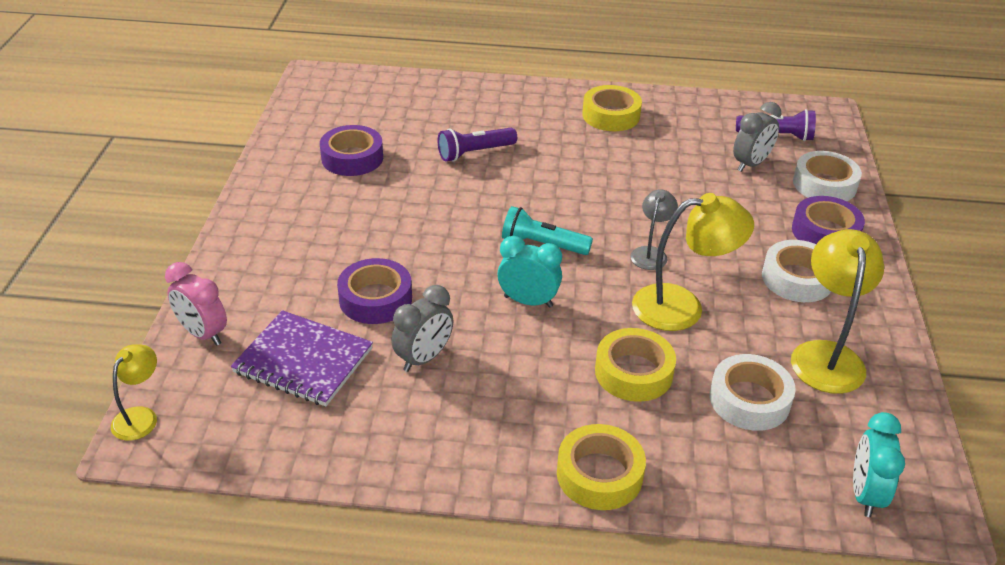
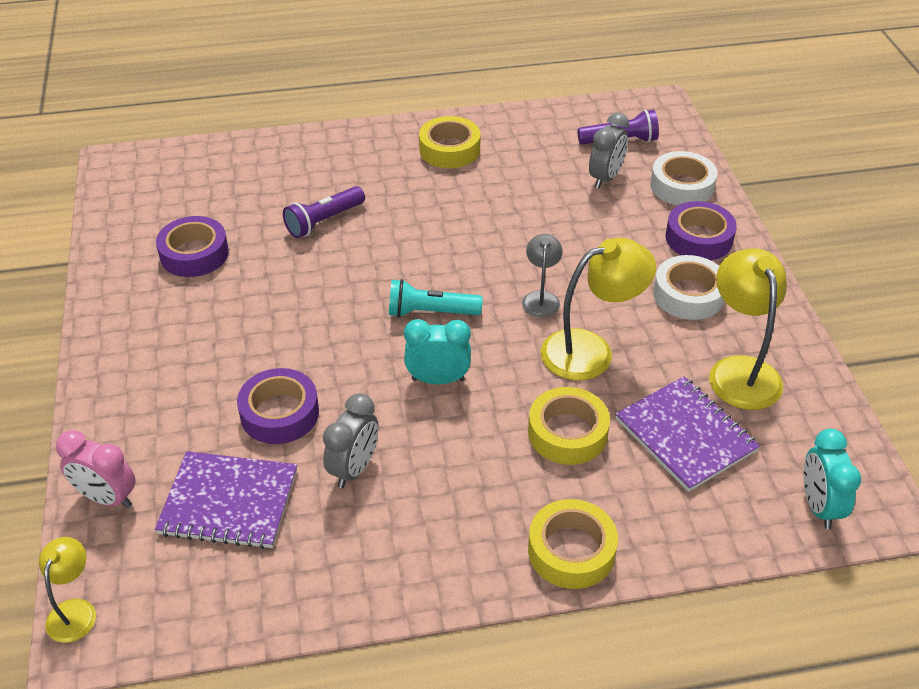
camera: 15 degrees left, 5 degrees up
white tape [710,354,796,431] -> purple notebook [615,376,760,492]

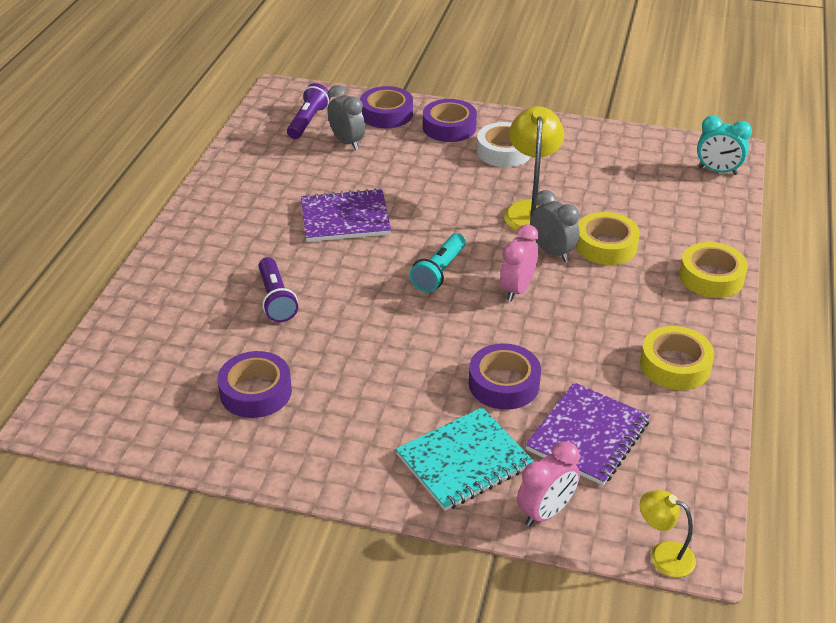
camera: 65 degrees left, 5 degrees down
grey clock [323,393,379,488] -> grey clock moved to [530,190,580,262]
turquoise clock [404,319,471,384] -> pink clock [500,224,539,302]
yellow tape [419,116,481,168] -> yellow tape moved to [640,326,714,390]
grey lamp [522,234,563,317] -> none
purple notebook [615,376,760,492] -> purple notebook moved to [301,188,391,242]
white tape [650,151,718,206] -> purple tape [360,86,413,128]
yellow lamp [709,248,787,410] -> none
none -> turquoise notebook [396,407,534,511]

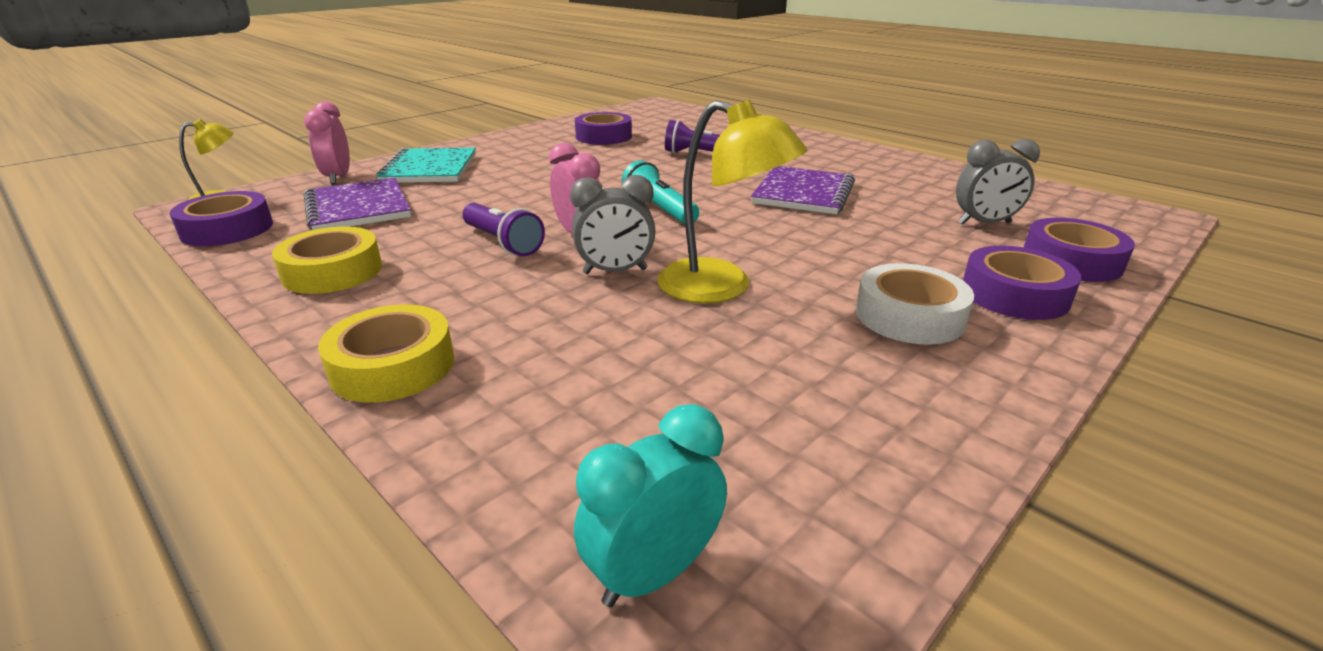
camera: 120 degrees right, 10 degrees down
purple flashlight [287,83,331,139] -> purple flashlight moved to [462,203,545,256]
purple tape [469,343,541,410] -> purple tape moved to [170,191,273,246]
yellow tape [576,212,640,265] -> none

